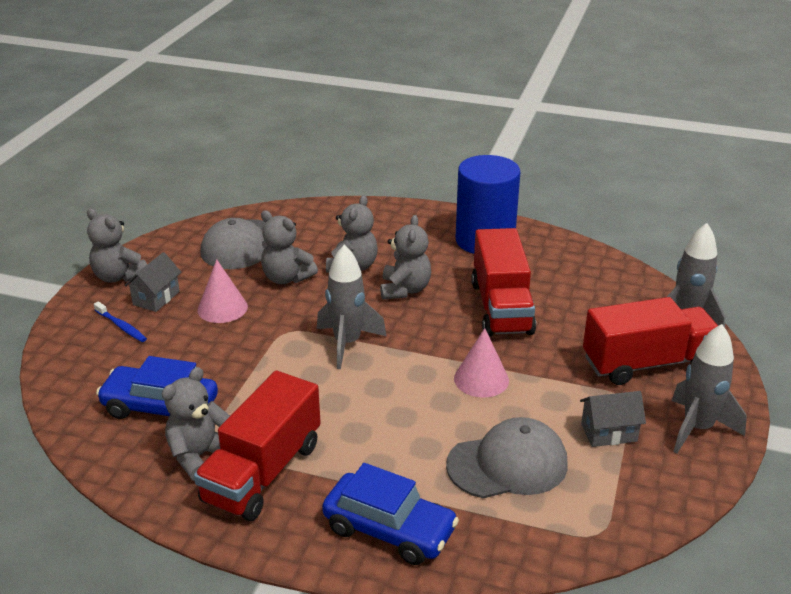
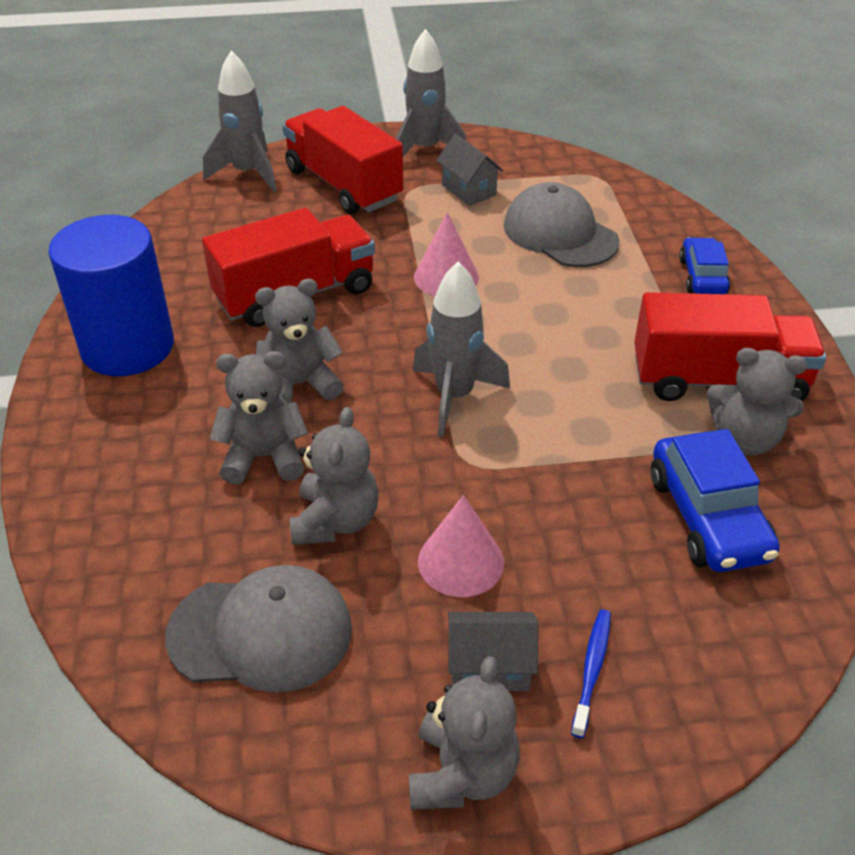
camera: 115 degrees left, 10 degrees up
blue car [322,463,459,565] -> blue car [679,237,731,294], size x0.64

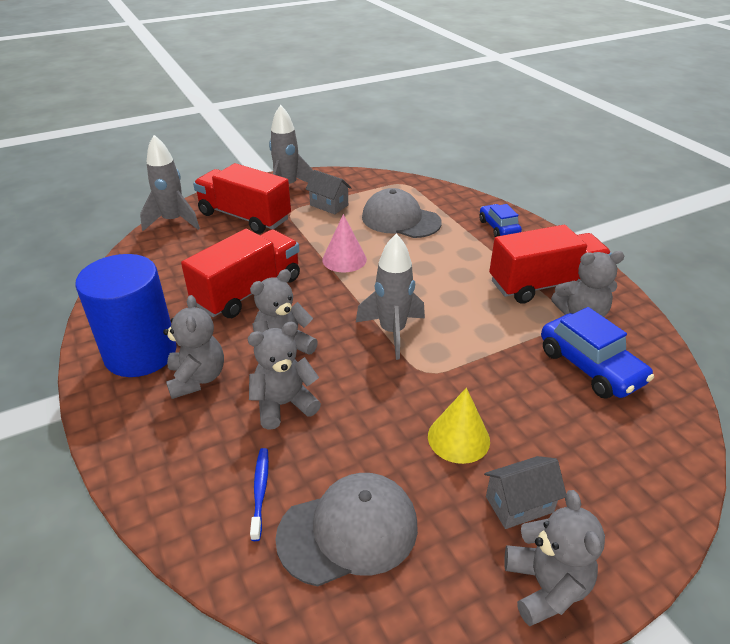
camera: 20 degrees left, 5 degrees down
grey teddy bear [290,407,379,545] -> grey teddy bear moved to [163,295,224,399]
pink cone [418,495,504,597] -> yellow cone [428,388,490,464]
blue toothbrush [571,610,611,738] -> blue toothbrush moved to [250,448,269,541]

